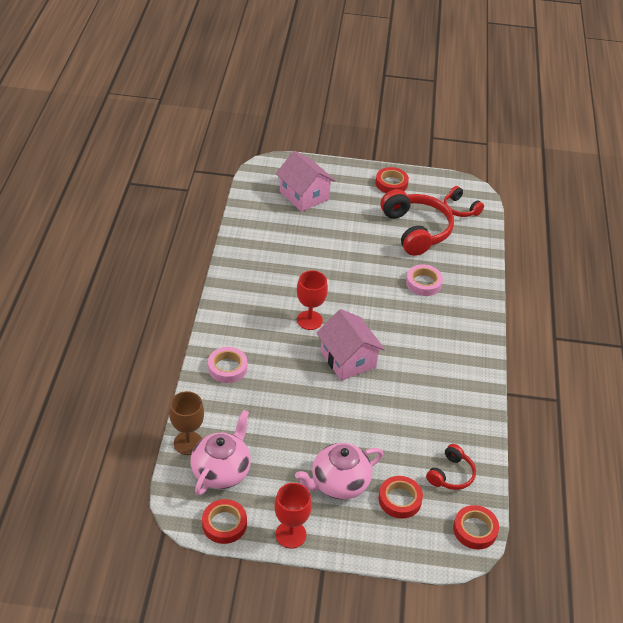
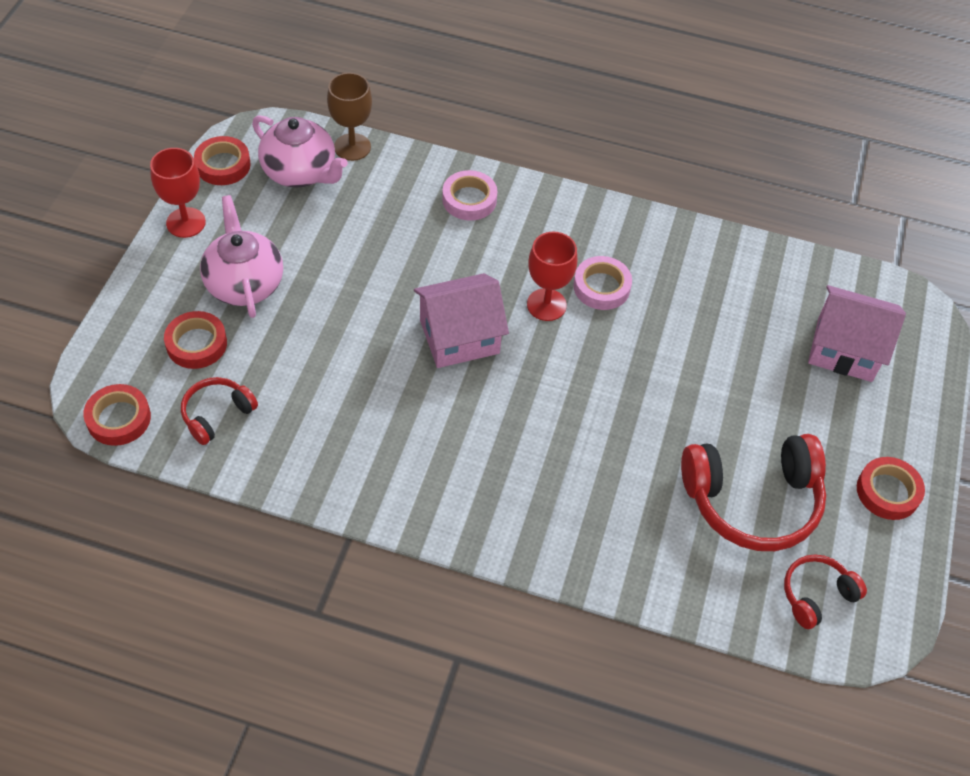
camera: 100 degrees right, 10 degrees up
pink house [276,151,336,212] -> pink house turned 45 degrees clockwise [808,285,906,382]
pink tape [406,264,443,296] -> pink tape moved to [573,256,632,310]
red headphones [426,444,476,490] -> red headphones turned 90 degrees clockwise [181,377,258,445]

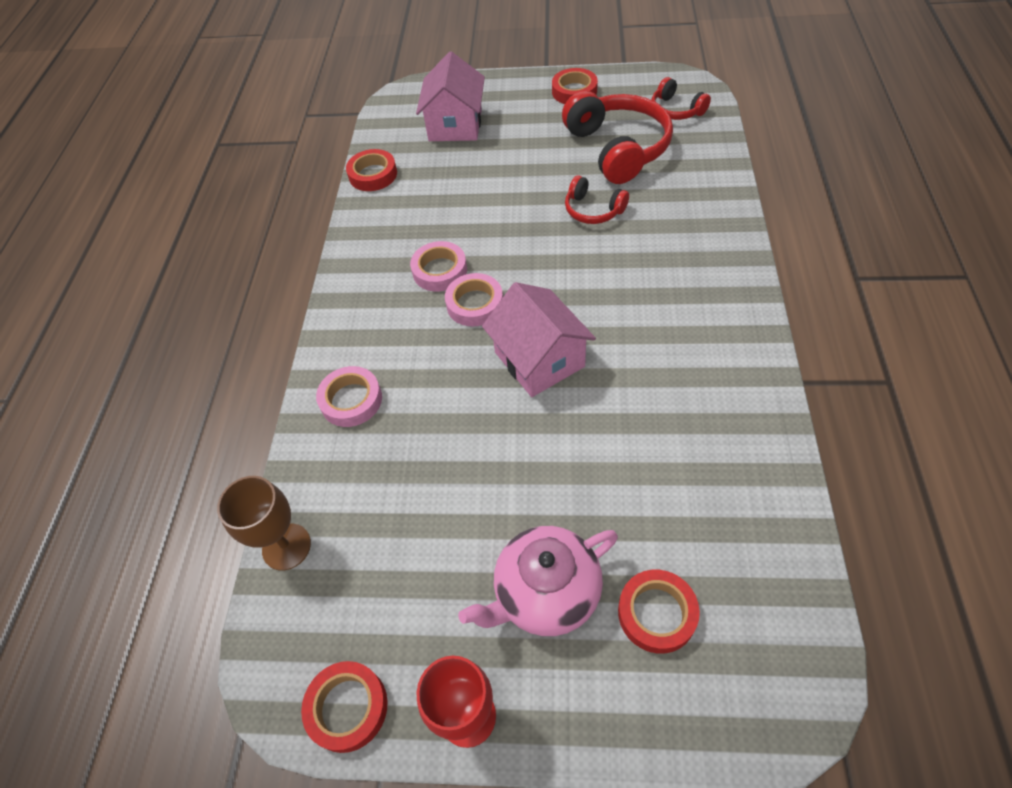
camera: 95 degrees left, 0 degrees up
red tape [83,384,151,446] -> red tape moved to [346,149,397,191]
red headphones [181,377,258,445] -> red headphones moved to [565,175,629,224]
pink teapot [252,115,348,188] -> none
red goblet [527,232,577,321] -> pink tape [445,273,503,326]

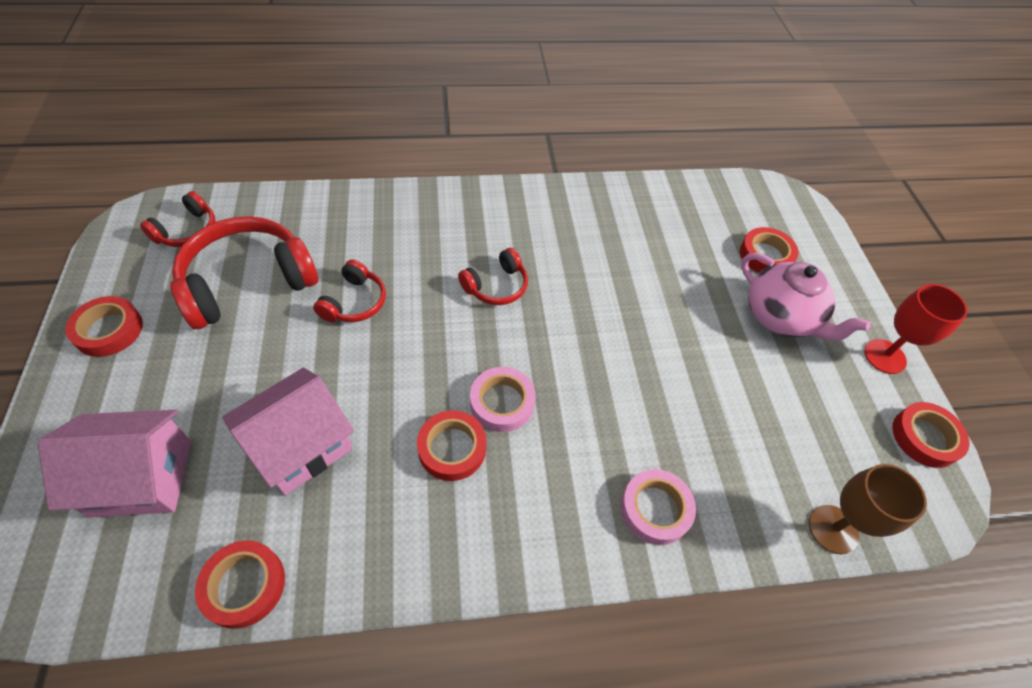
camera: 110 degrees left, 0 degrees up
pink tape [410,241,467,292] -> red tape [417,410,487,481]
pink house [482,282,596,397] -> pink house moved to [222,367,354,496]
none -> red headphones [458,248,528,305]

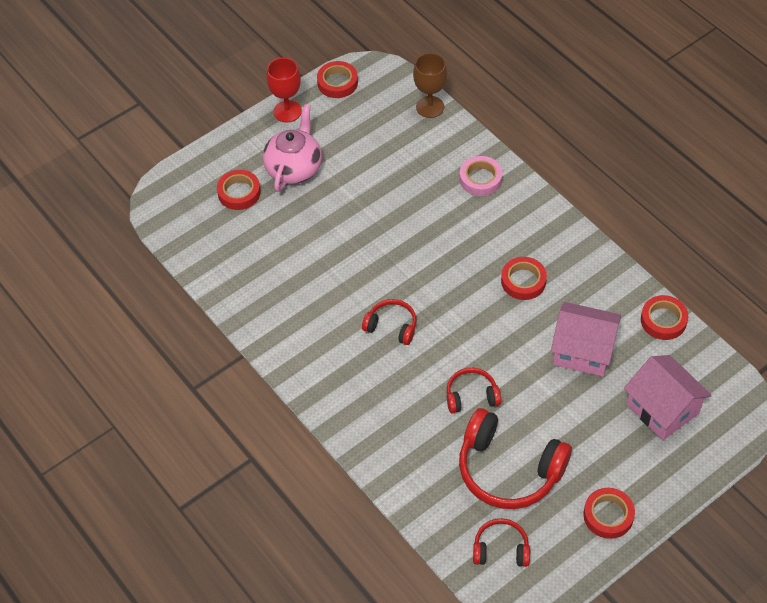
camera: 115 degrees left, 0 degrees up
pink tape [470,367,536,432] -> none

